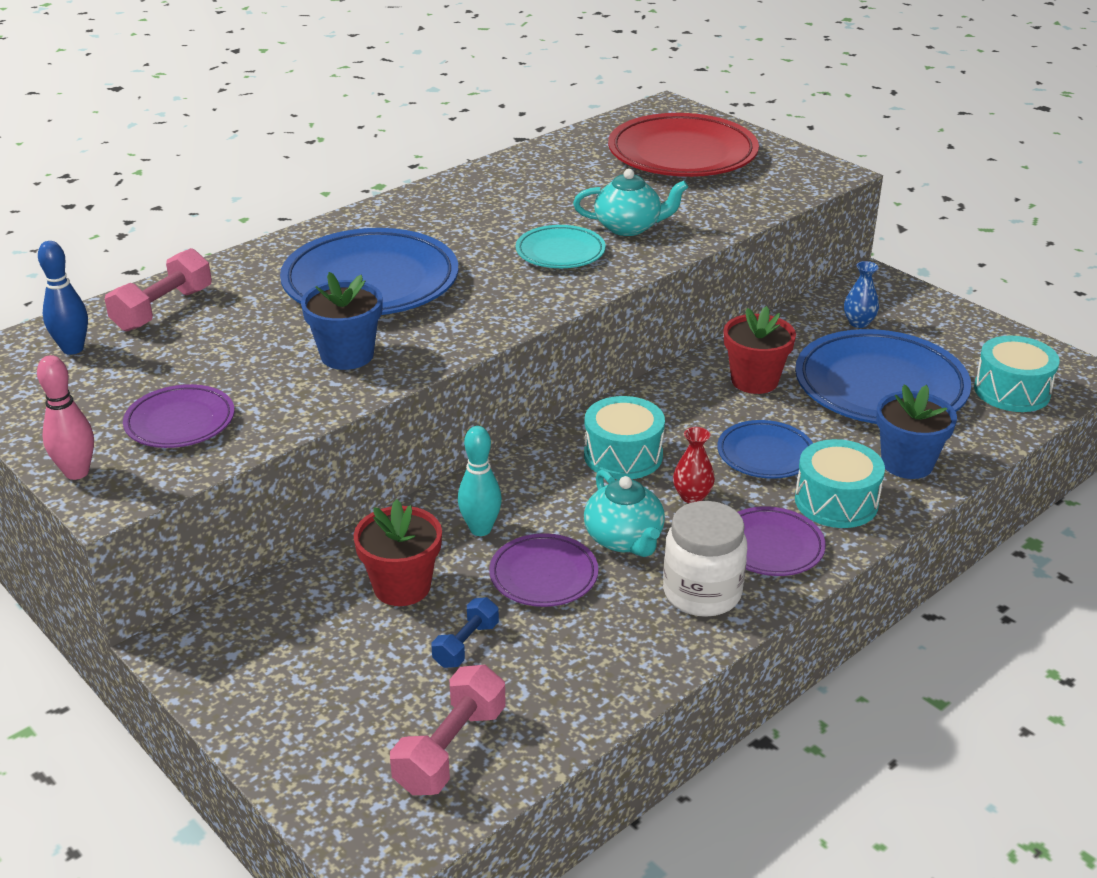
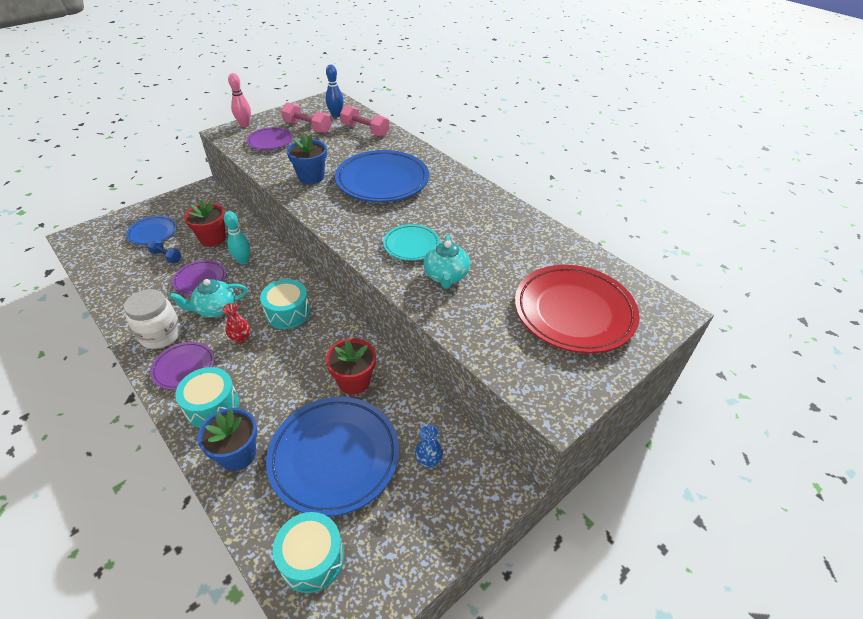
camera: 90 degrees right, 10 degrees up
pink dumbbell [390,665,506,795] -> pink dumbbell moved to [281,102,331,134]
blue plate [717,420,813,479] -> blue plate moved to [126,216,177,245]

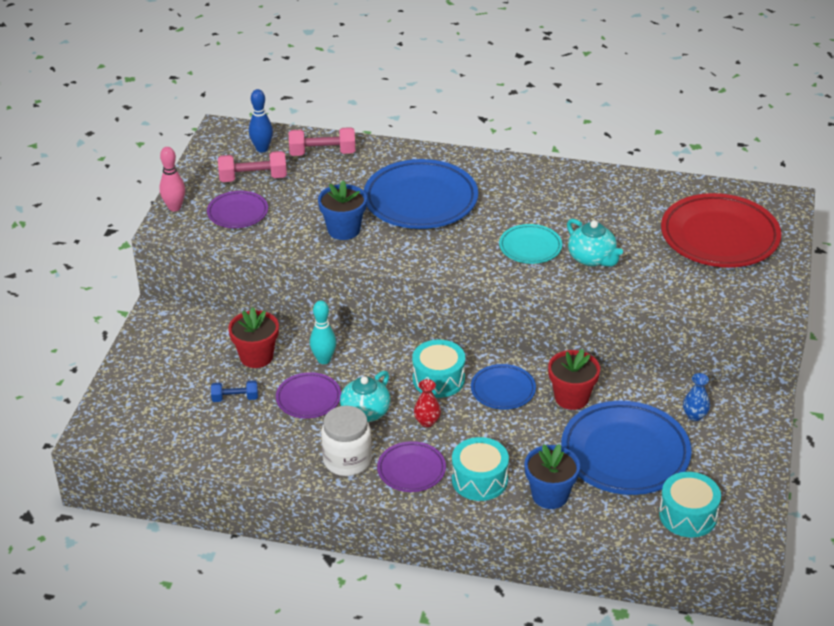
camera: 35 degrees left, 5 degrees down
blue plate [126,216,177,245] -> blue plate moved to [471,364,536,410]

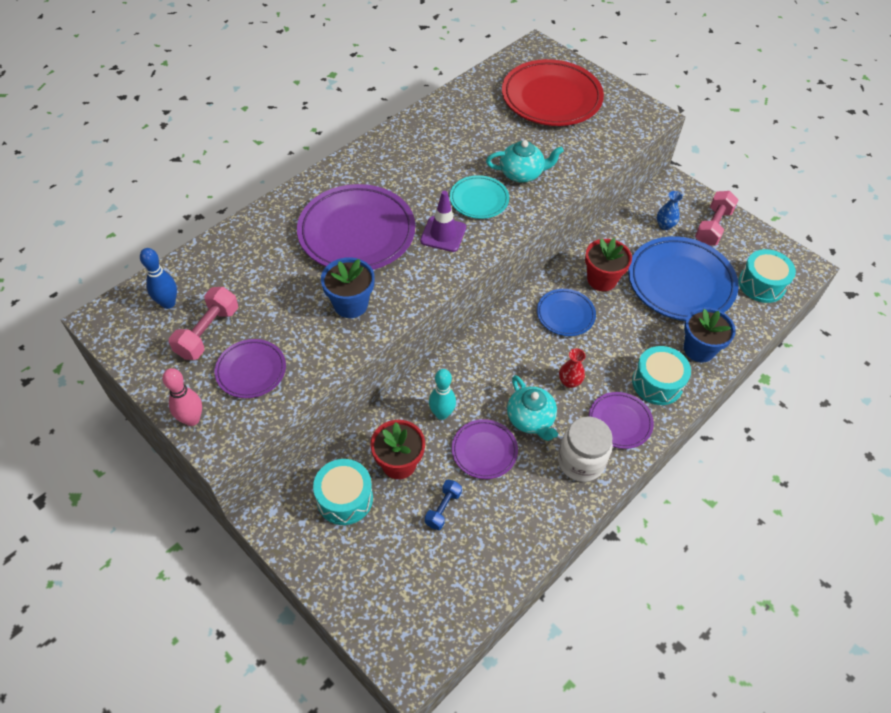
camera: 60 degrees left, 15 degrees up
pink dumbbell [289,127,355,156] -> pink dumbbell moved to [695,191,738,246]
blue plate [364,159,478,229] -> purple plate [297,184,415,270]
turquoise drum [412,340,465,398] -> turquoise drum moved to [313,459,373,525]
none -> purple traffic cone [420,191,466,252]

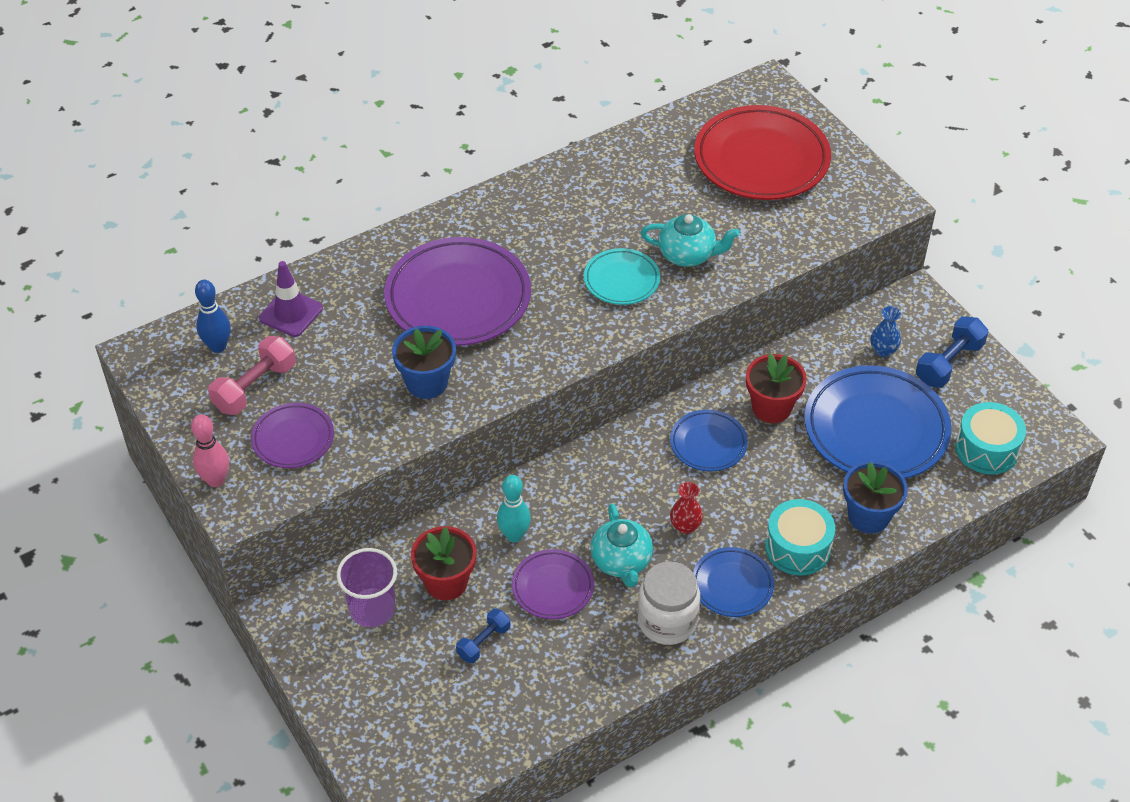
camera: 15 degrees right, 5 degrees down
turquoise drum [313,459,373,525] -> purple cup [337,548,397,627]
purple traffic cone [420,191,466,252] -> purple traffic cone moved to [259,261,323,337]
purple plate [589,392,654,449] -> blue plate [693,547,774,617]
pink dumbbell [695,191,738,246] -> blue dumbbell [916,316,988,388]

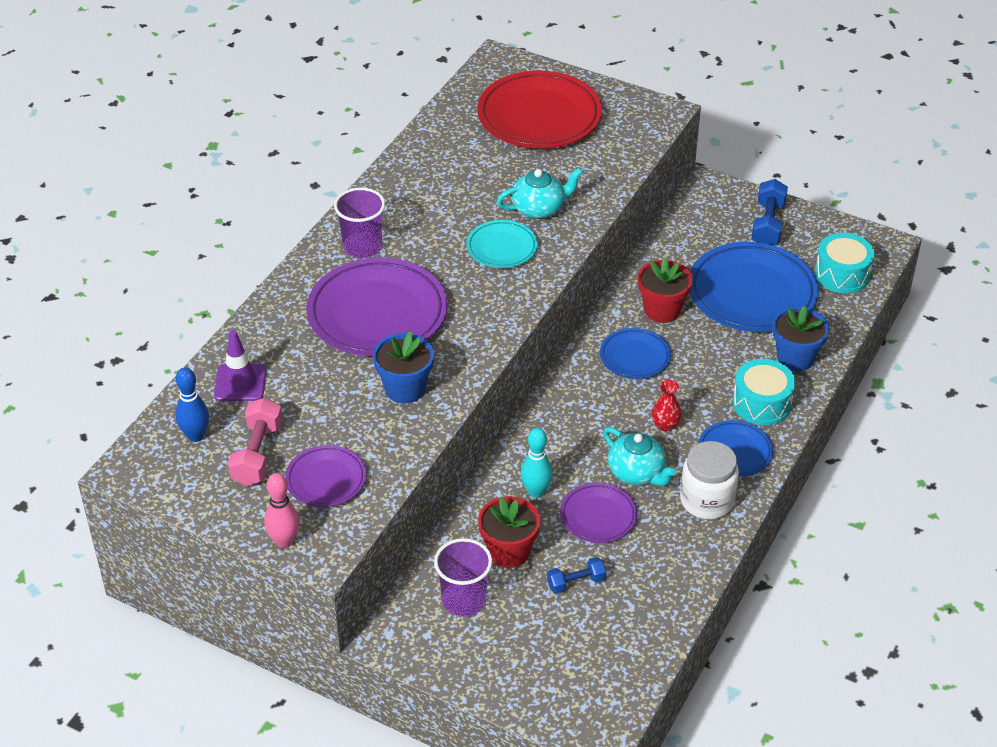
camera: 30 degrees left, 5 degrees down
blue dumbbell [456,608,510,663] -> blue dumbbell turned 60 degrees clockwise [547,557,606,594]
blue vase [870,306,901,357] -> none
none -> purple cup [334,187,385,258]

